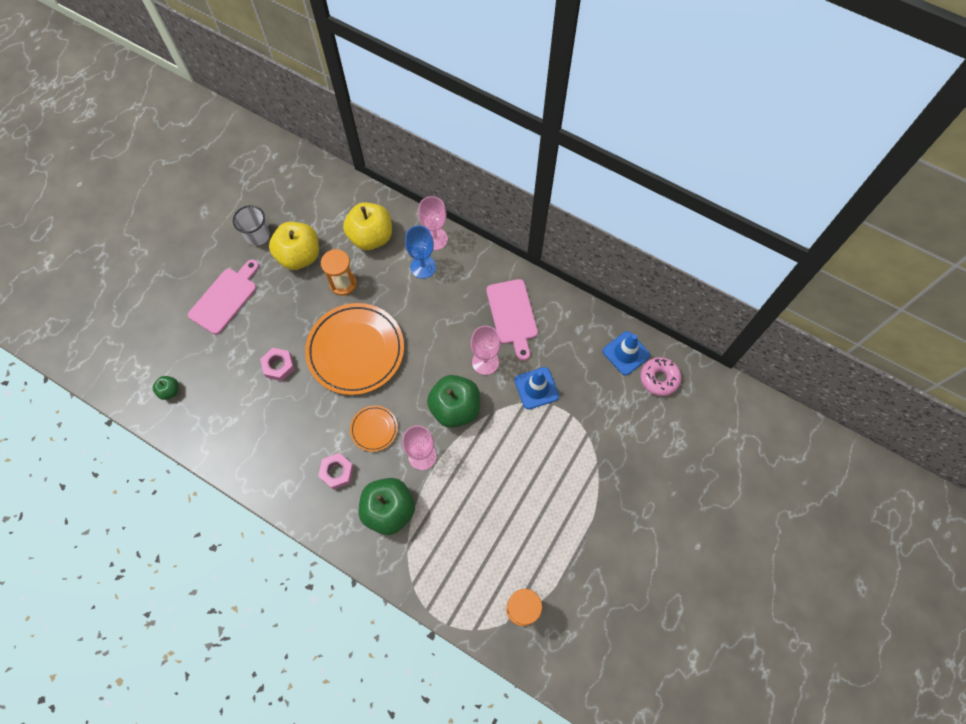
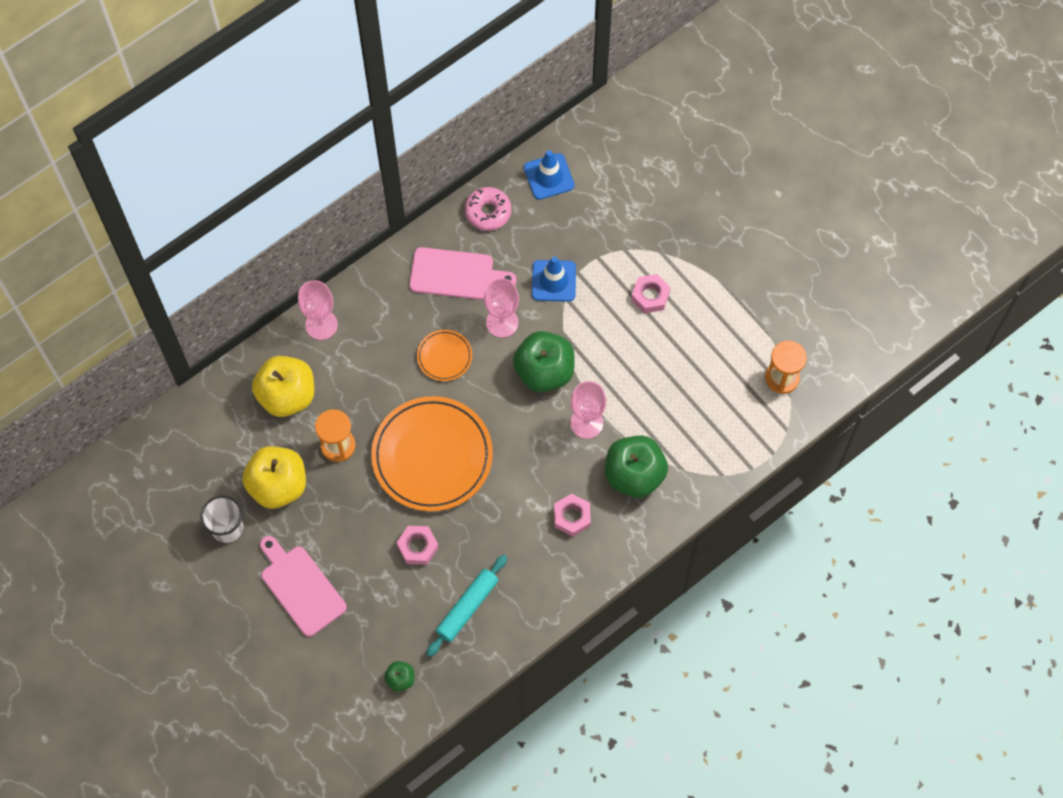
camera: 70 degrees left, 0 degrees up
orange plate [350,405,398,452] -> orange plate moved to [417,330,472,381]
blue goblet [405,226,436,279] -> none
pink donut [640,357,681,396] -> pink donut moved to [465,187,511,231]
none -> turquoise rolling pin [427,555,507,657]
none -> pink nut [631,274,670,313]

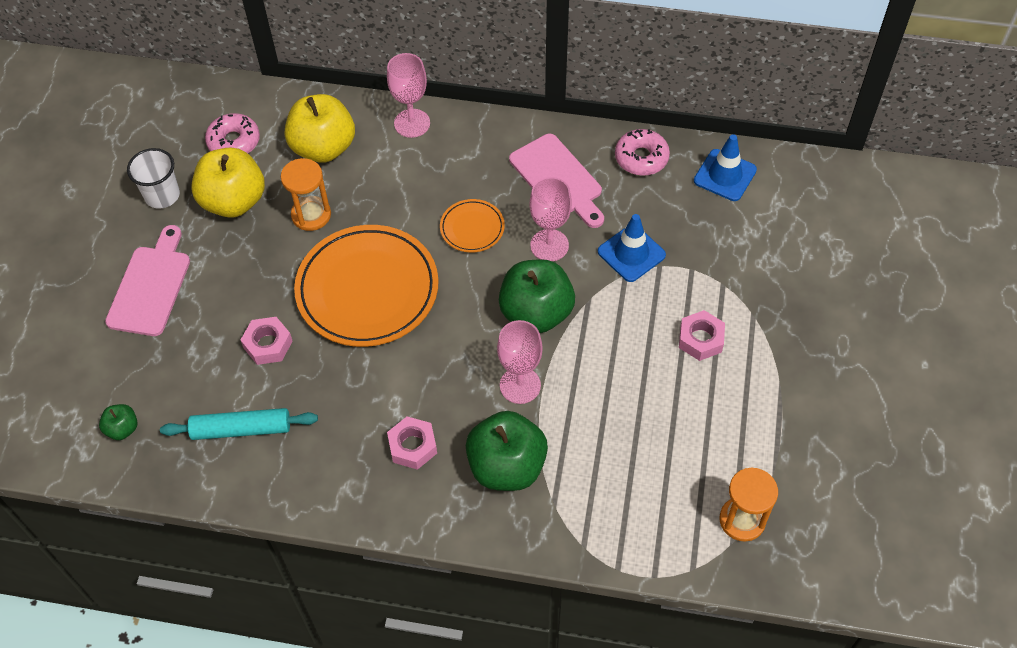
camera: 50 degrees right, 10 degrees down
none -> pink donut [205,113,260,153]

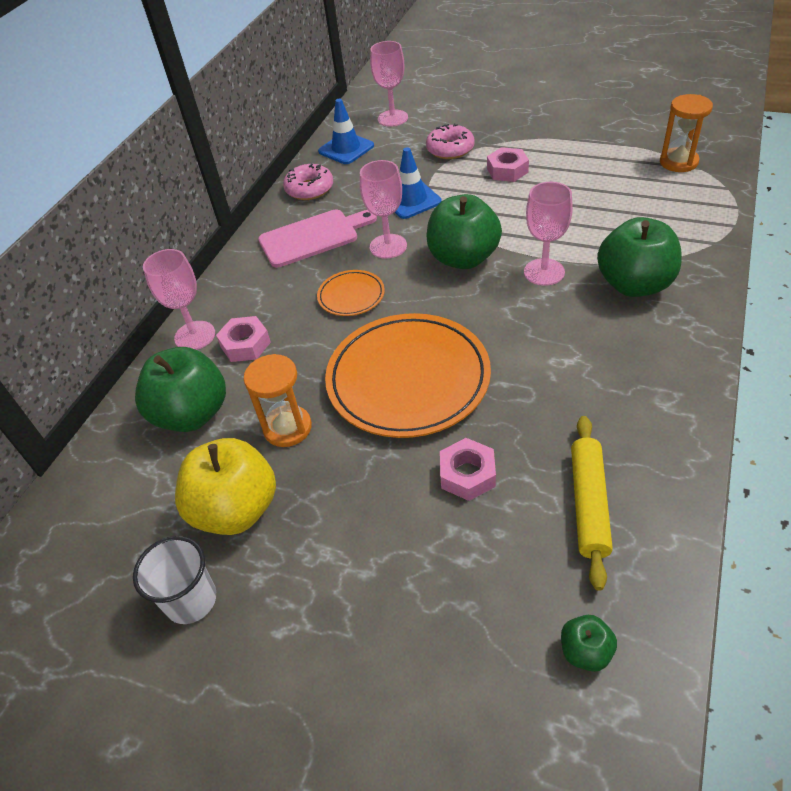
camera: 75 degrees left, 10 degrees down
pink cutting board [105,225,190,336] -> none
turquoise rolling pin [160,408,318,440] -> yellow rolling pin [571,416,613,591]
pink donut [205,113,260,153] -> pink donut moved to [426,123,475,159]
yellow apple [285,94,355,163] -> green apple [135,347,226,432]
pink nut [387,416,437,470] -> pink nut moved to [216,316,271,362]
none -> pink goblet [370,41,408,127]

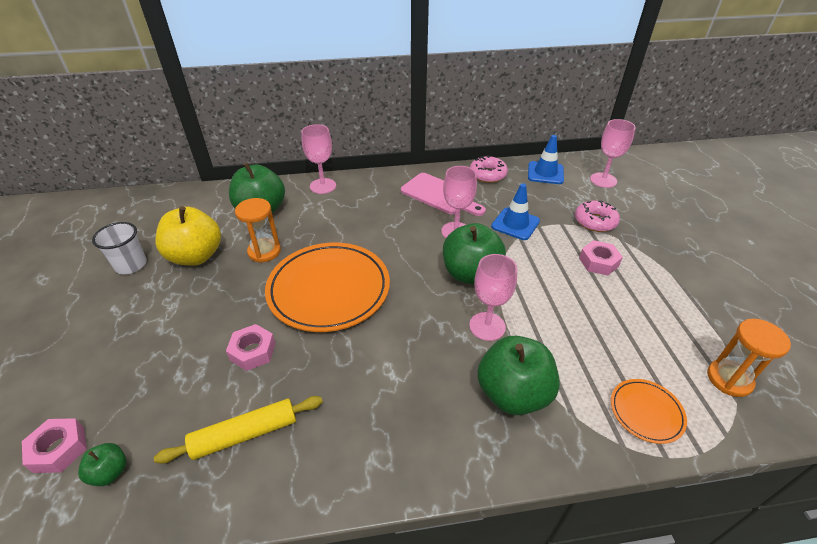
camera: 55 degrees right, 5 degrees down
pink nut [216,316,271,362] -> pink nut moved to [22,418,87,473]
orange plate [317,270,385,316] -> orange plate moved to [611,379,687,444]

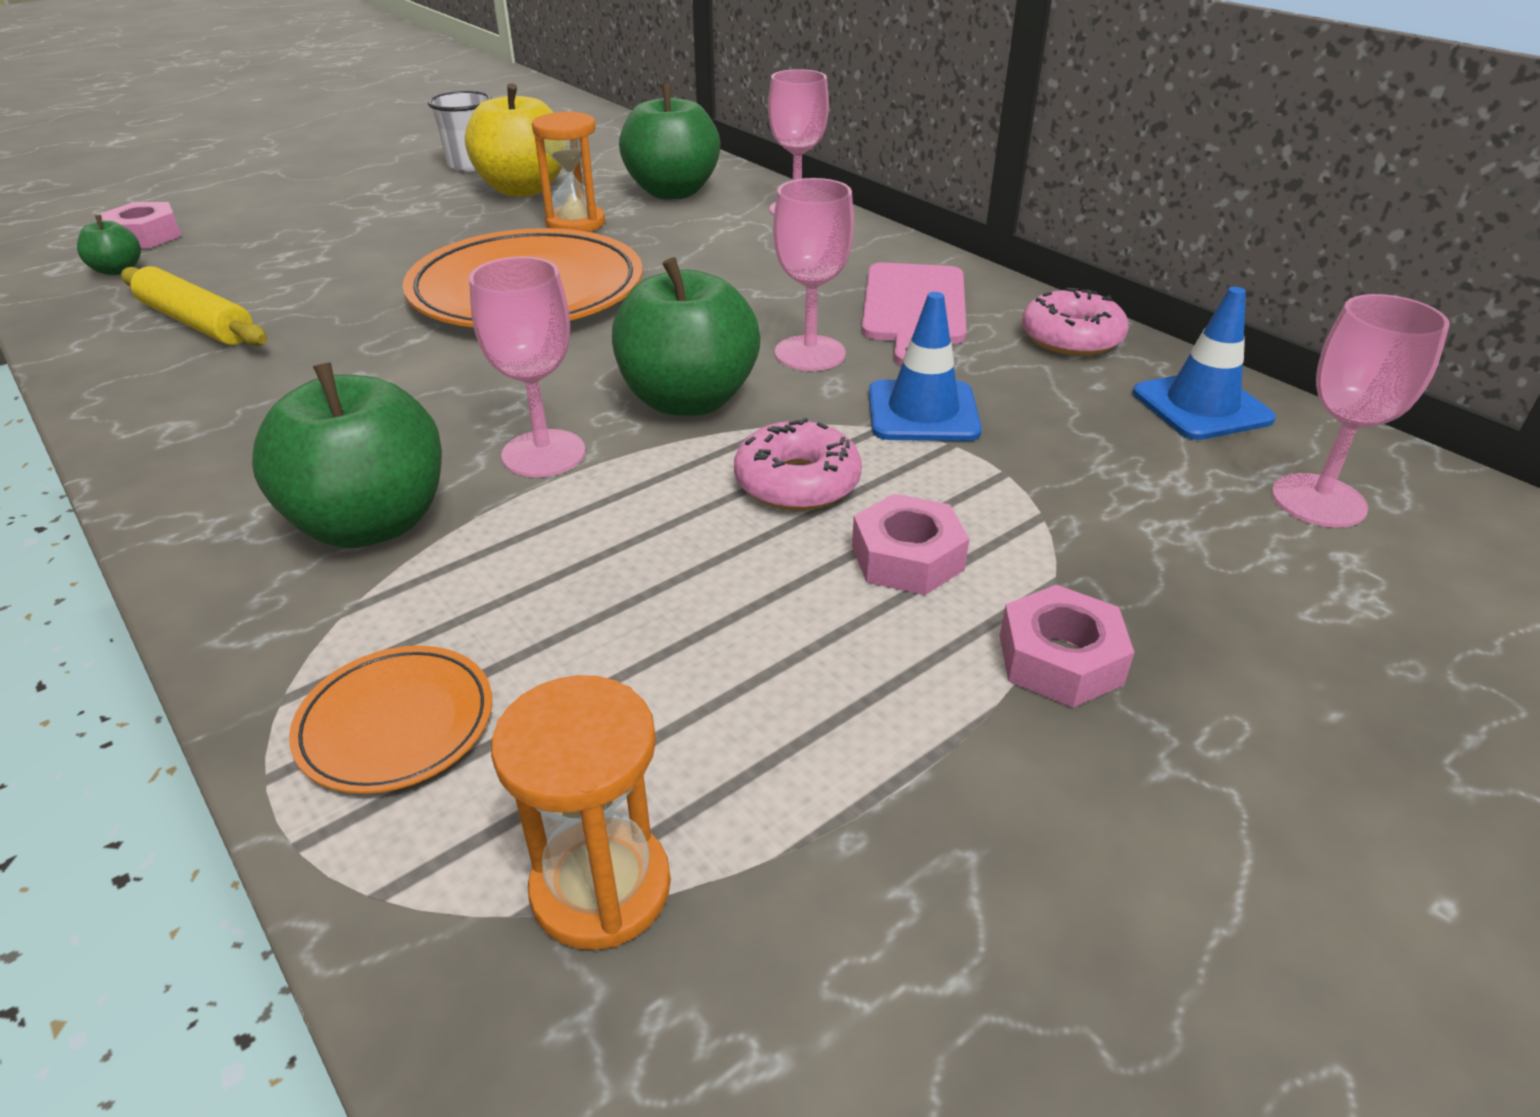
camera: 60 degrees right, 5 degrees down
pink nut [226,324,276,371] -> pink nut moved to [1000,585,1135,708]
pink donut [575,200,620,232] -> pink donut moved to [734,418,862,511]

